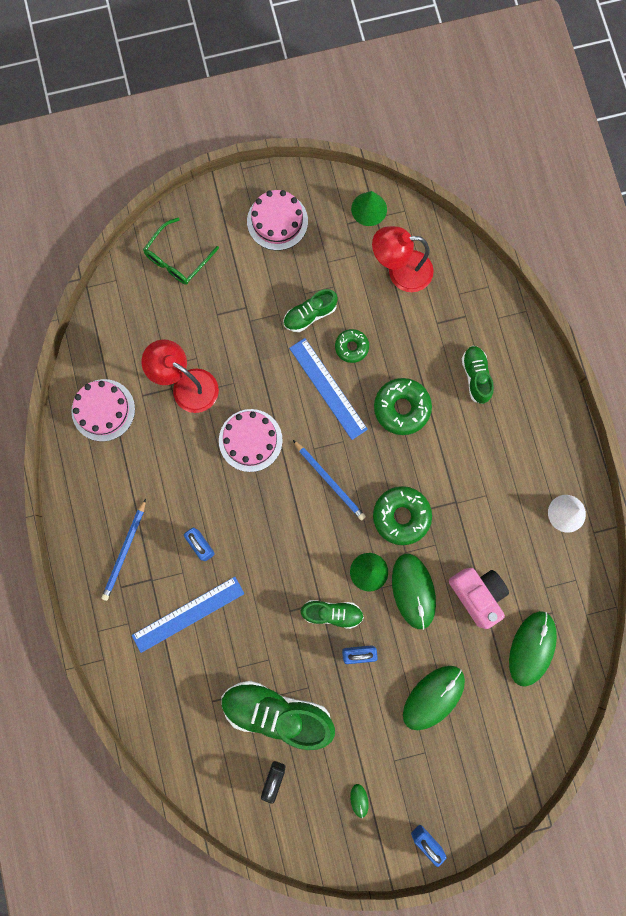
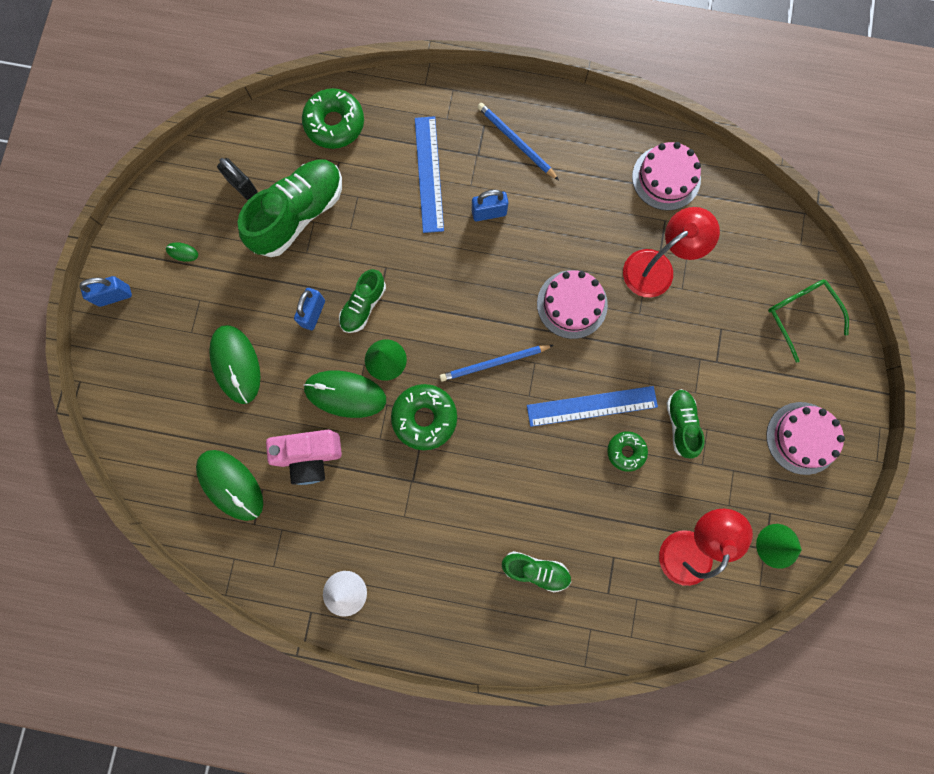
camera: 115 degrees right, 0 degrees up
green donut [374,378,432,435] -> green donut moved to [302,88,364,149]

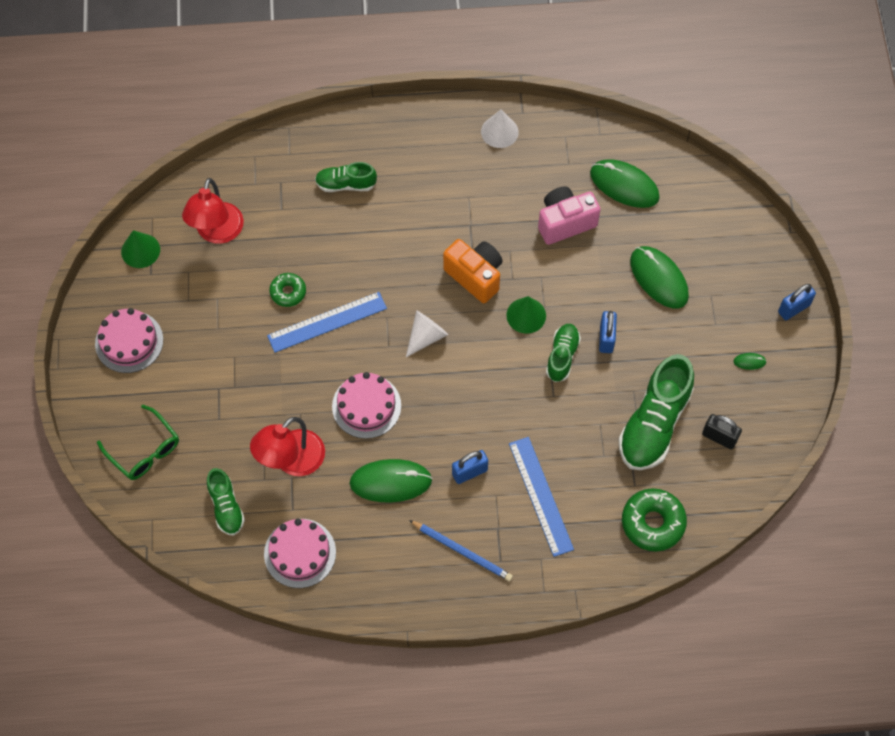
camera: 165 degrees right, 15 degrees down
green mouse [303,371,386,418] -> green mouse moved to [350,459,432,502]
green donut [391,384,457,450] -> orange camera [443,239,503,303]
blue pencil [440,345,553,382] -> white cone [406,310,448,357]
green shoe [667,389,705,459] -> green shoe moved to [207,468,245,536]

